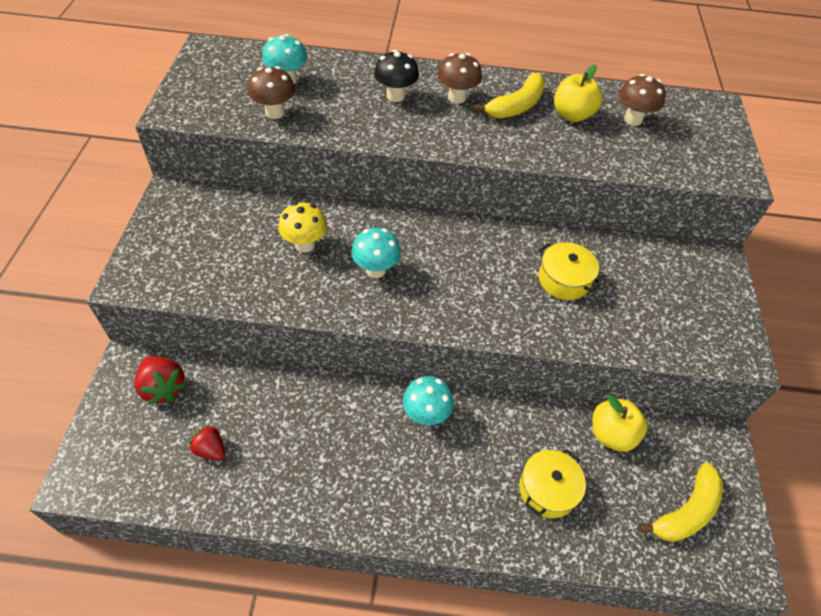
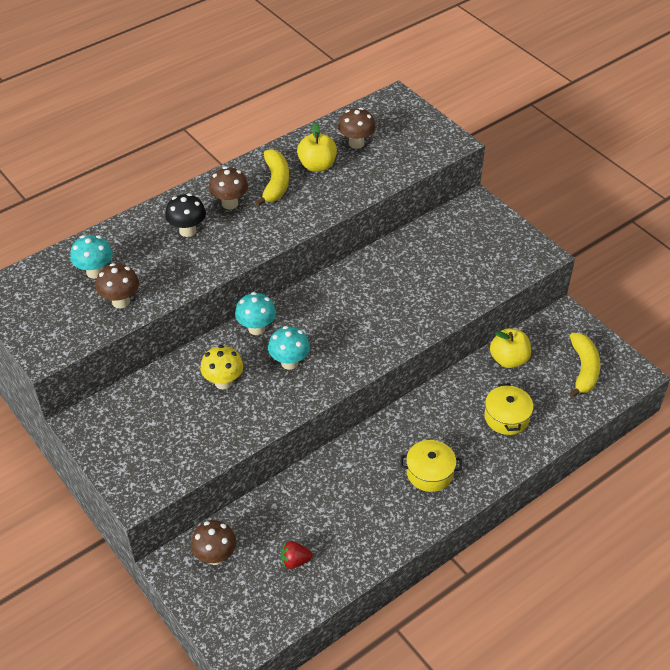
camera: 40 degrees left, 5 degrees down
red strawberry [134,356,186,405] -> brown mushroom [191,520,236,565]
turquoise mushroom [403,376,454,425] -> turquoise mushroom moved to [235,292,276,335]
yellow pot [538,242,602,300] -> yellow pot moved to [400,440,462,492]

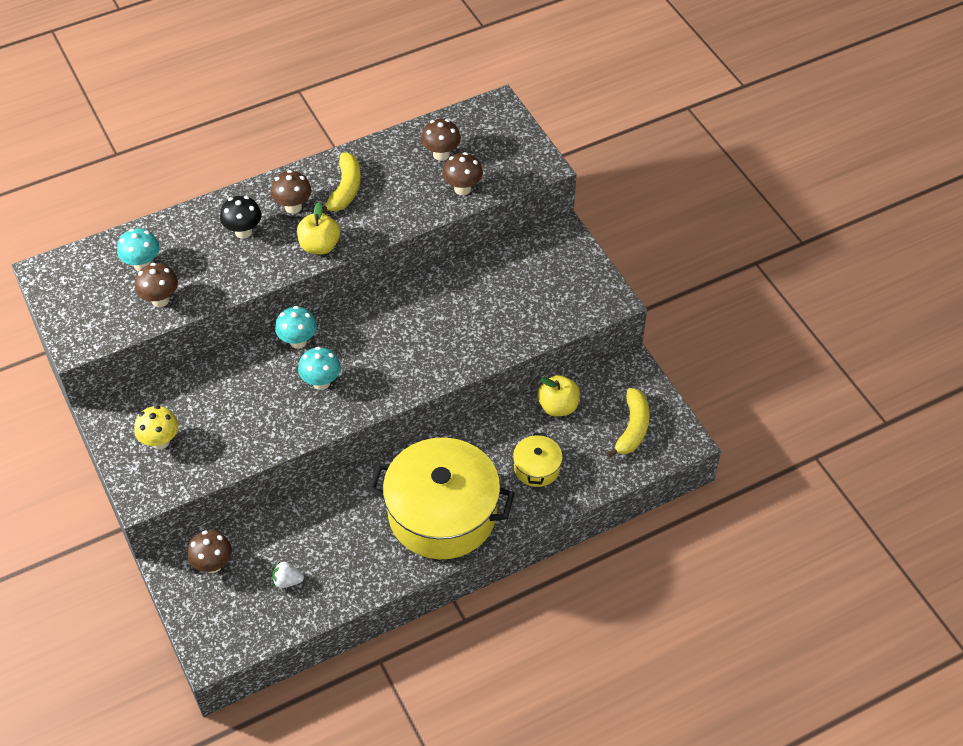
camera: 10 degrees right, 5 degrees up
yellow mushroom [200,345,243,390] -> yellow mushroom moved to [134,406,178,449]
red strawberry [281,541,313,569] -> white strawberry [272,561,304,588]
yellow apple [297,122,337,172] -> yellow apple moved to [297,202,340,254]
yellow pot [400,440,462,492] -> yellow pot [369,437,515,560], size x2.29
none -> brown mushroom [442,152,483,195]

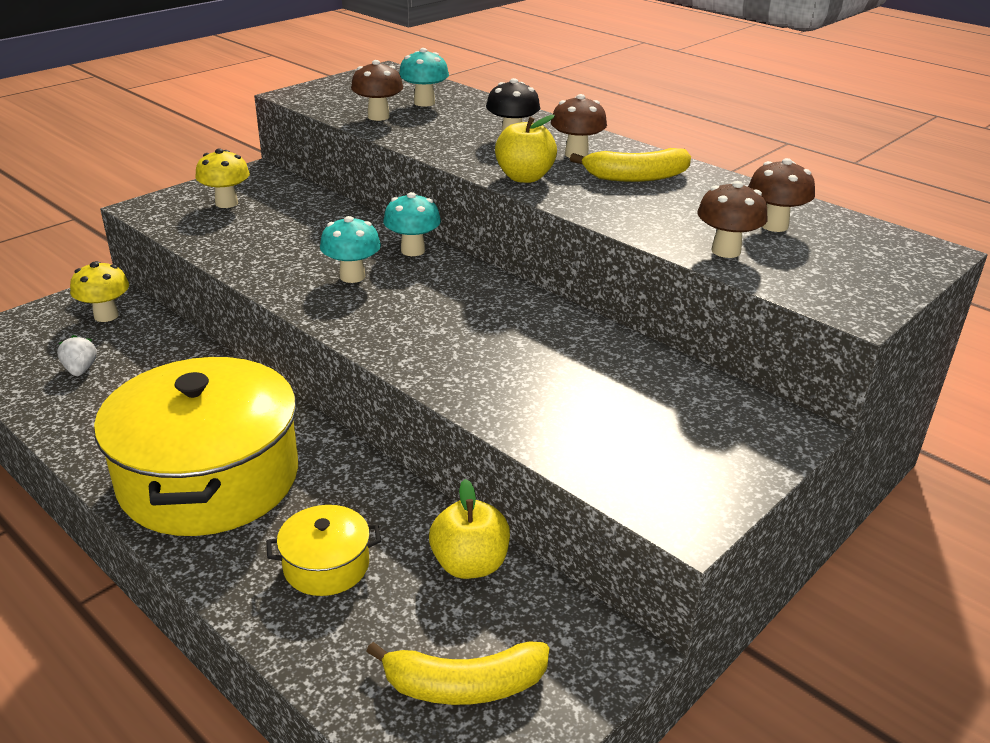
camera: 70 degrees right, 20 degrees down
brown mushroom [187,530,232,573] -> yellow mushroom [70,261,129,322]

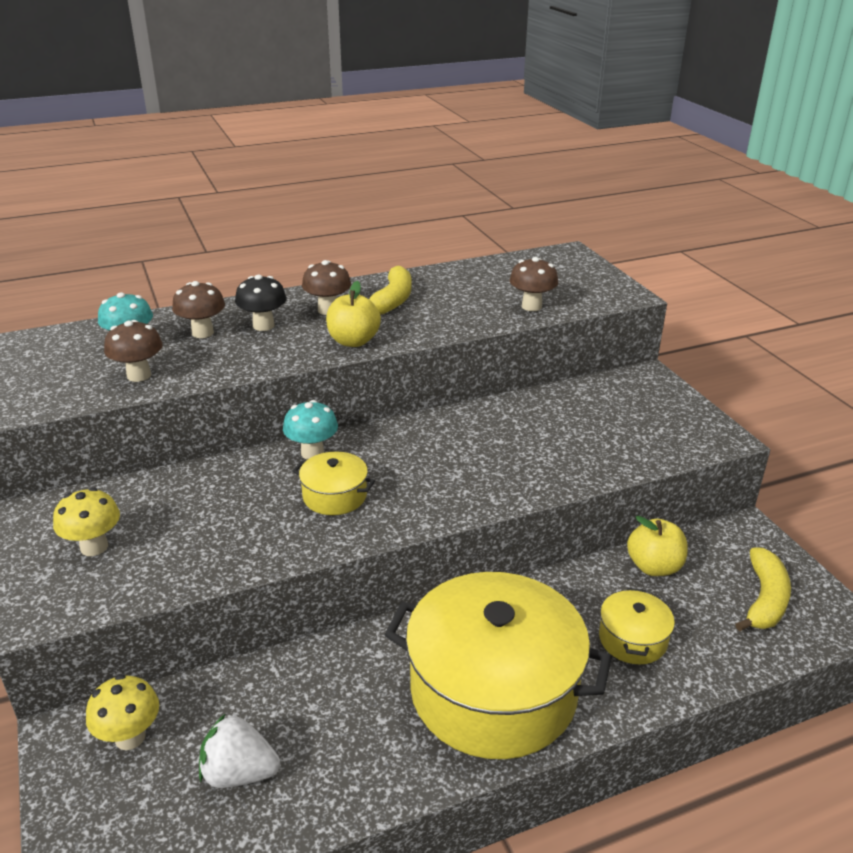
camera: 65 degrees left, 0 degrees up
white strawberry [57,335,97,376] -> white strawberry [199,714,280,788], size x1.55
turquoise mushroom [320,216,381,283] -> yellow pot [293,452,375,515]
brown mushroom [748,158,815,232] -> brown mushroom moved to [172,281,225,338]

